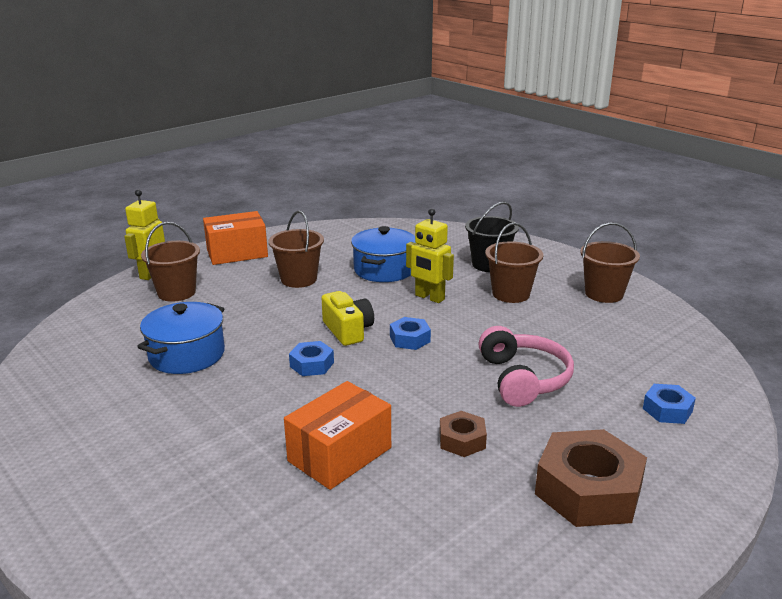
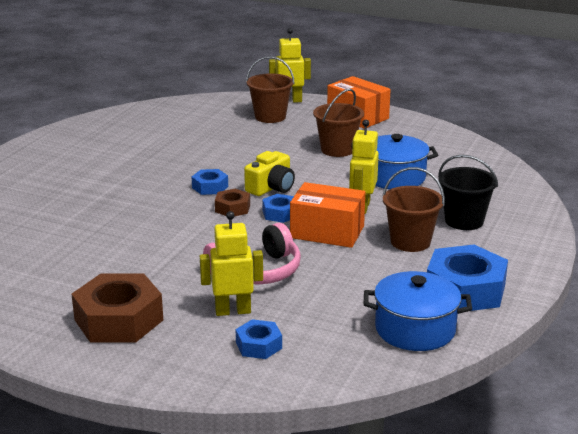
camera: 65 degrees right, 0 degrees up
blue pot [137,302,225,374] -> blue pot moved to [364,271,472,351]
orange box [284,381,391,490] -> orange box moved to [290,182,365,248]
brown nut [439,411,487,457] -> brown nut moved to [215,189,250,216]
brown bucket [580,222,640,303] -> blue nut [427,245,508,311]
none -> yellow robot [200,211,263,316]

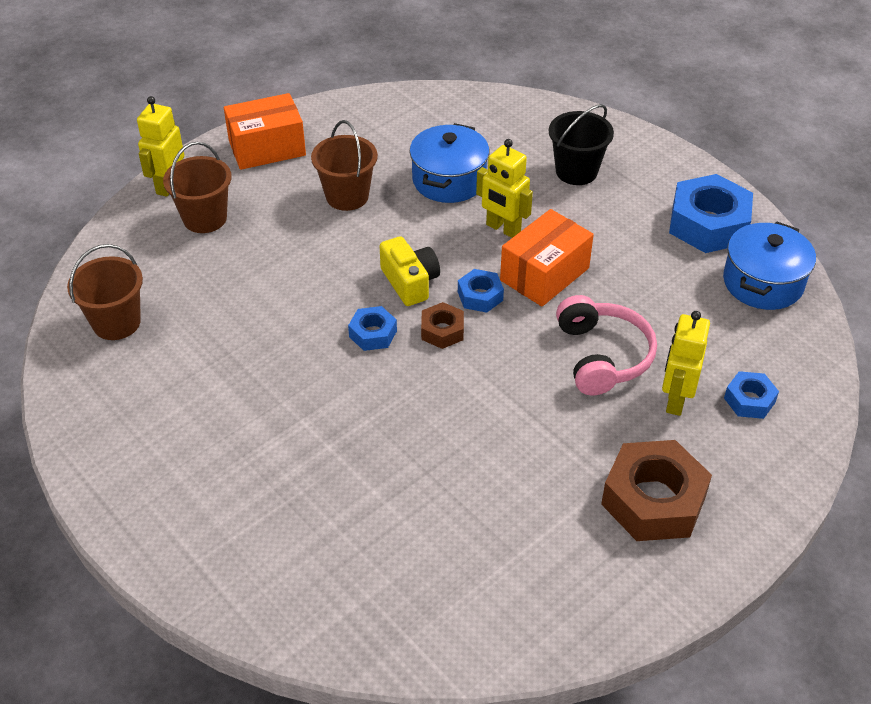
camera: 65 degrees left, 20 degrees up
brown bucket [382,167,445,252] -> brown bucket moved to [67,244,143,340]

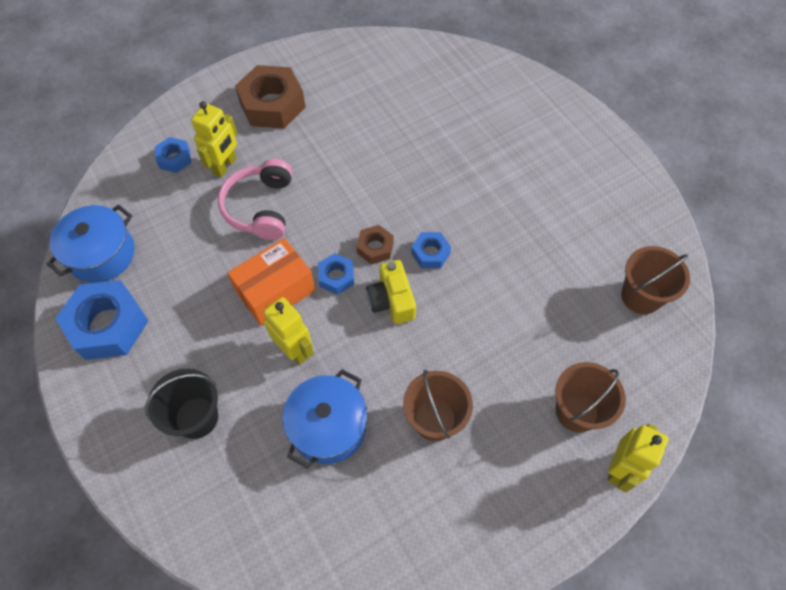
camera: 170 degrees left, 15 degrees up
orange box [224,93,306,170] -> none

